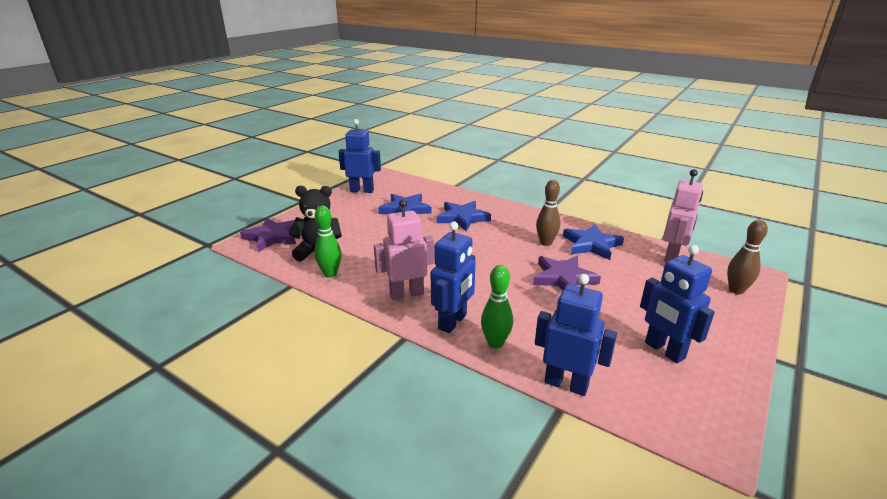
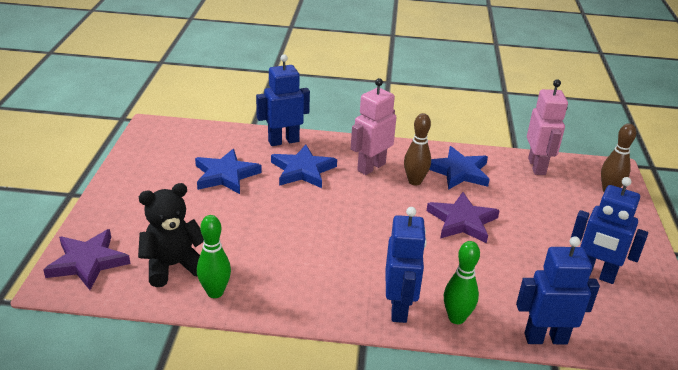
camera: 30 degrees left, 5 degrees up
blue robot [338,119,381,193] -> blue robot moved to [256,54,310,146]
pink robot [374,199,434,300] -> pink robot moved to [351,78,396,175]

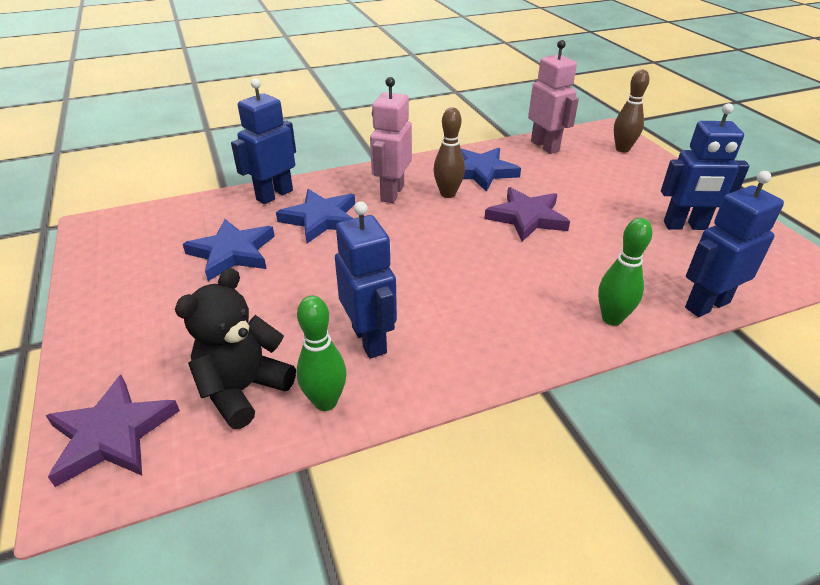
camera: 25 degrees left, 5 degrees up
blue robot [386,207,427,323] -> blue robot moved to [335,201,397,359]

